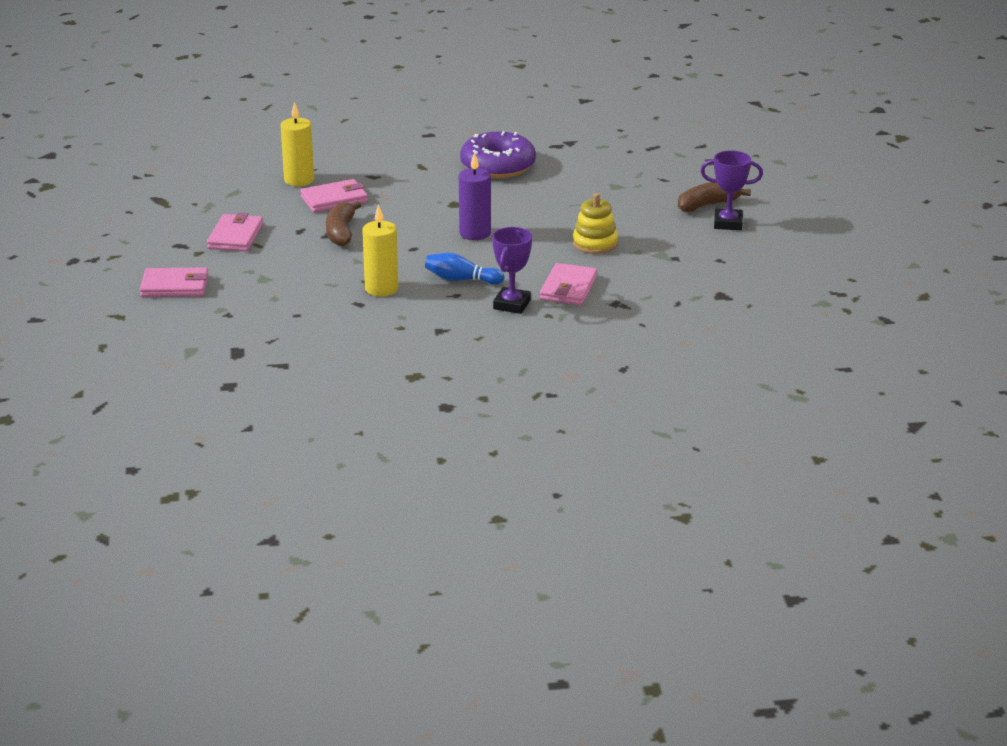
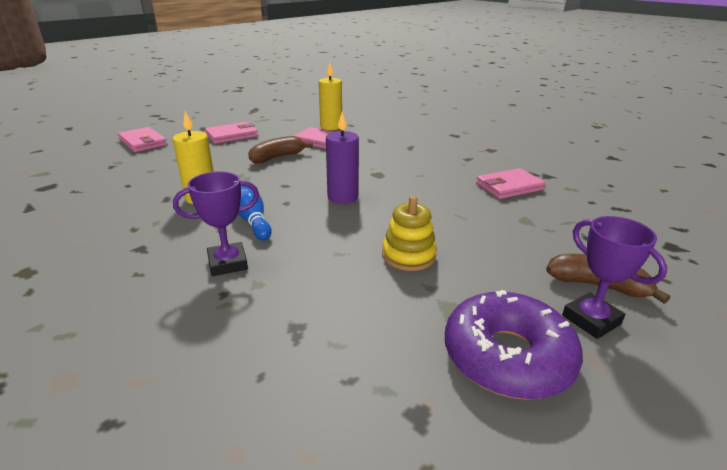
camera: 50 degrees right, 0 degrees up
purple donut [460,131,536,178] -> purple donut moved to [445,290,583,400]
pink wallet [540,263,597,305] -> pink wallet moved to [476,168,546,199]

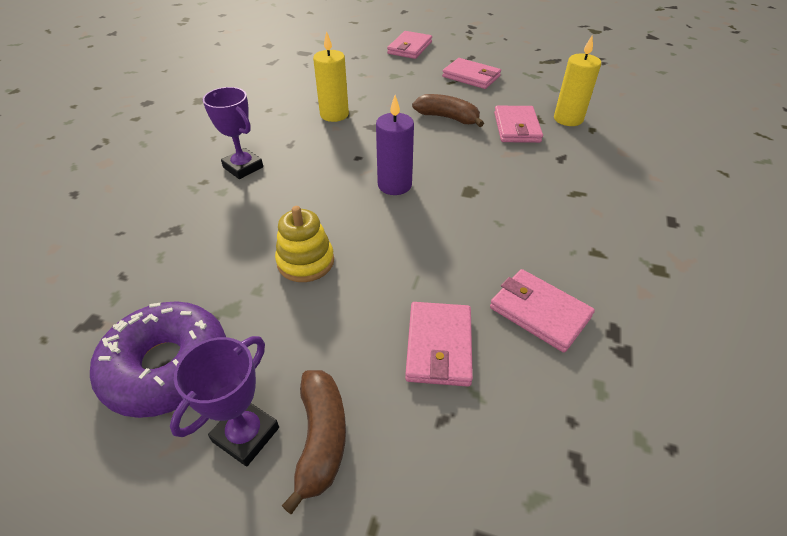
camera: 65 degrees right, 15 degrees up
blue bowling pin [238,186,272,240] -> none
none -> pink wallet [405,302,473,387]

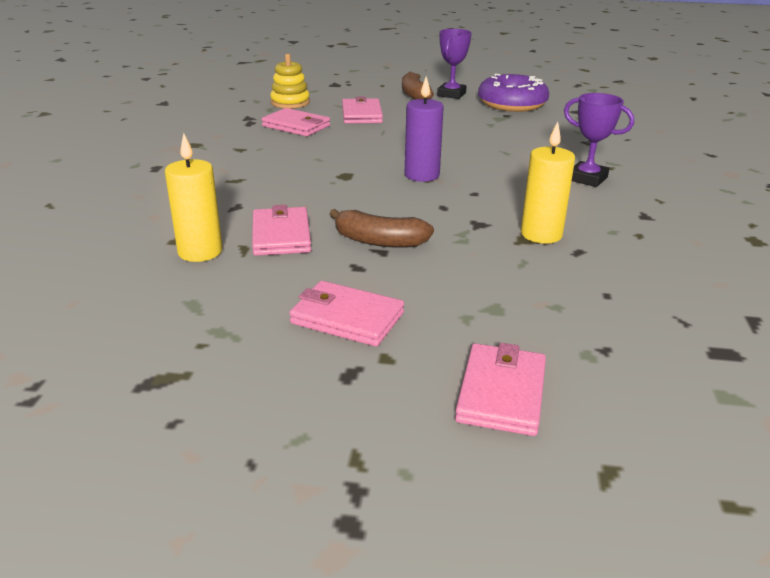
camera: 170 degrees right, 15 degrees down
yellow stacking toy [275,206,334,282] -> yellow stacking toy moved to [270,54,310,109]

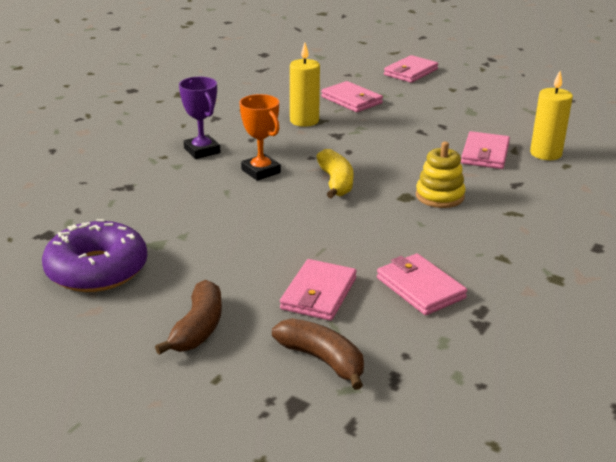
camera: 155 degrees left, 0 degrees up
yellow stacking toy [270,54,310,109] -> yellow stacking toy moved to [416,142,466,208]
pink wallet [289,281,404,346] -> pink wallet moved to [321,81,383,112]
brown banana [329,209,434,248] -> brown banana moved to [272,318,364,390]
purple candle [405,76,444,182] -> yellow banana [316,149,353,199]
purple trophy [437,29,472,99] -> none
none -> orange trophy [240,94,281,181]

